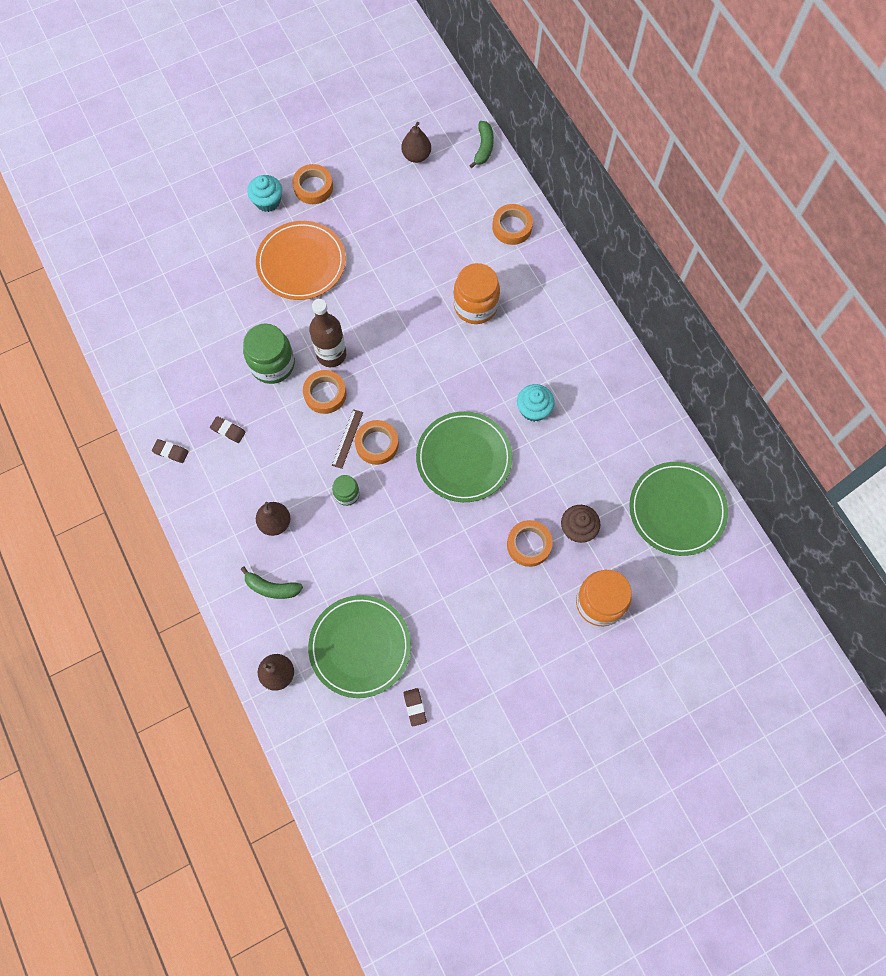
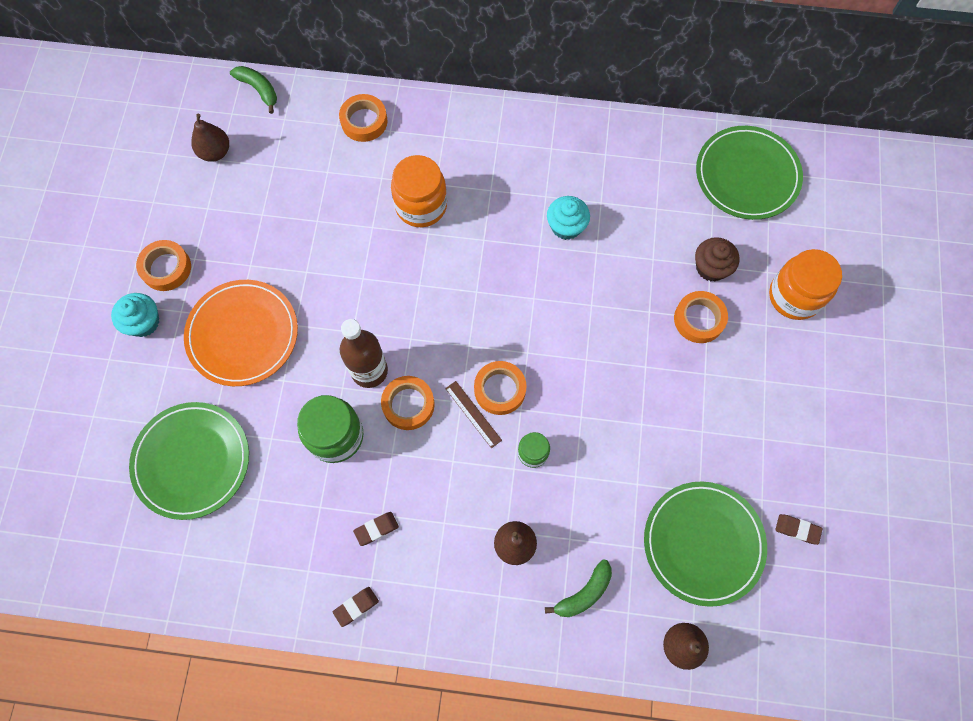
camera: 55 degrees left, 0 degrees up
green plate [416,411,513,502] -> green plate moved to [129,402,249,520]

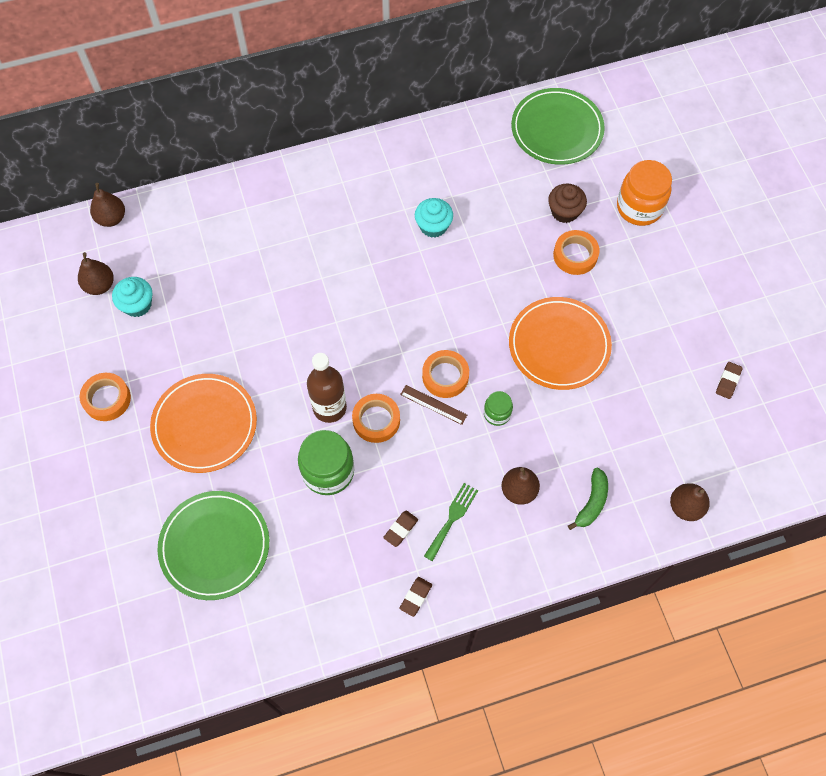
camera: 25 degrees left, 5 degrees down
turquoise cupcake [111,293,159,337] -> turquoise cupcake moved to [112,277,152,317]
green banana [230,66,277,114] -> brown pear [90,183,125,227]
orange tape [339,94,387,142] -> none
orange jar [391,155,447,227] -> none
green plate [644,481,767,607] -> none
brown eraser [775,514,823,545] -> brown eraser turned 60 degrees counterclockwise [716,362,743,399]
none -> green fork [424,483,478,561]
none -> orange plate [509,297,612,390]

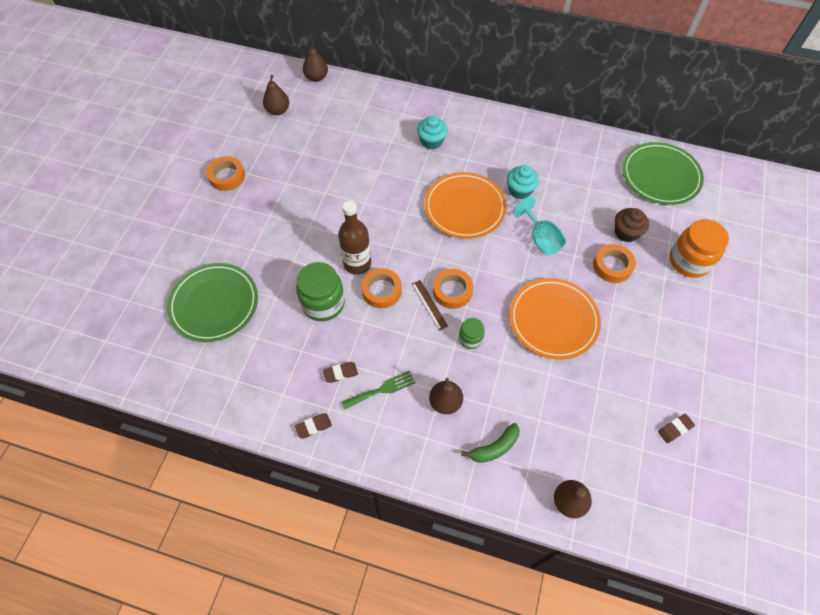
camera: 35 degrees right, 5 degrees down
turquoise cupcake [112,277,152,317] -> turquoise cupcake moved to [417,116,448,149]
orange plate [150,374,257,473] -> orange plate moved to [424,172,507,239]
none -> turquoise goblet [513,197,566,256]

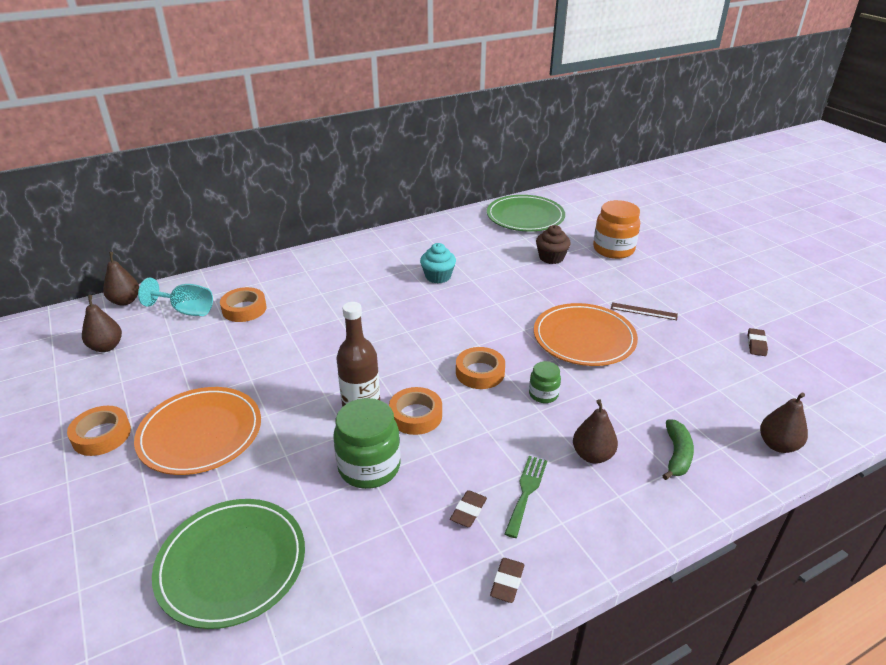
camera: 45 degrees left, 25 degrees down
brown ruler [412,280,448,331] -> brown ruler moved to [611,302,678,320]
turquoise cupcake [417,116,448,149] -> none
orange plate [424,172,507,239] -> orange plate moved to [134,387,261,475]
turquoise goblet [513,197,566,256] -> turquoise goblet moved to [138,278,213,316]
orange tape [593,244,636,283] -> orange tape moved to [220,287,267,322]

